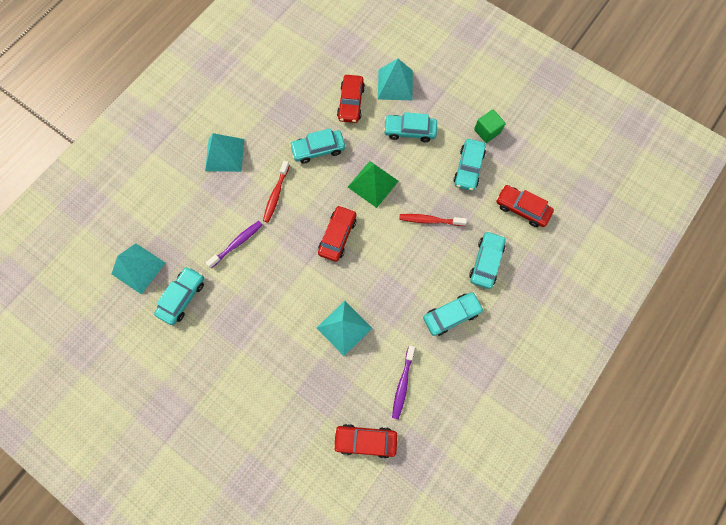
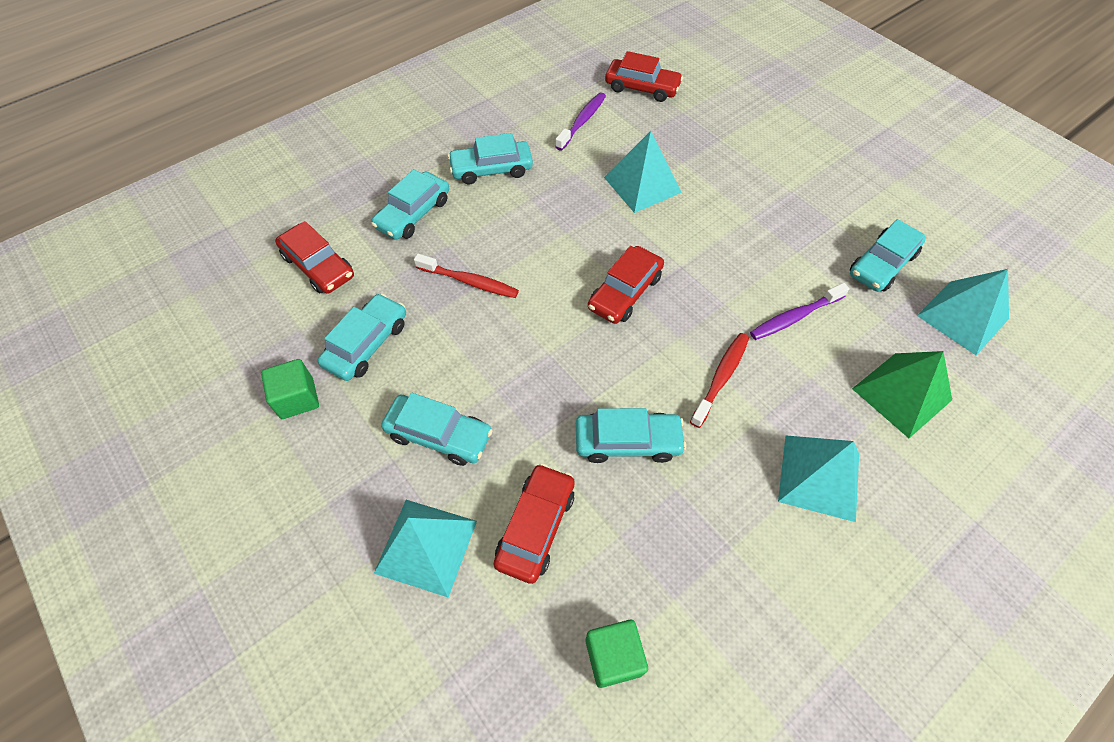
camera: 165 degrees left, 15 degrees down
green pyramid [348,161,398,208] -> green pyramid moved to [852,351,952,438]
none -> green cube [586,620,648,688]

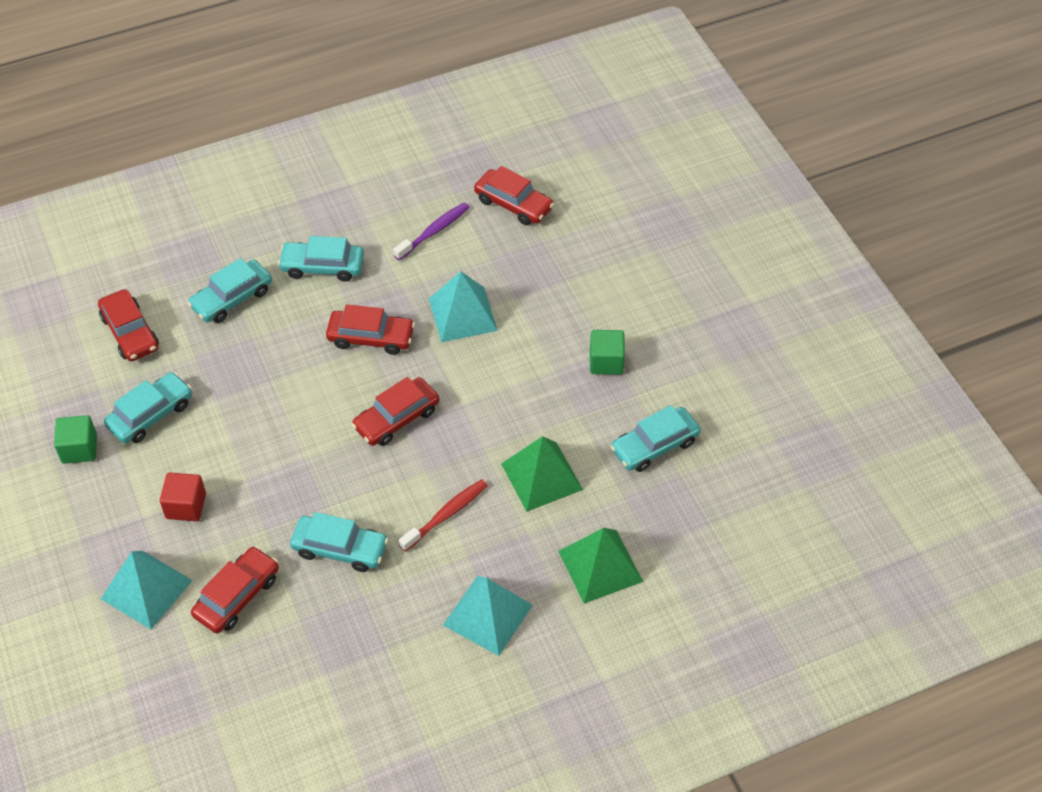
camera: 15 degrees right, 5 degrees down
turquoise car [381,393,493,466] -> red cube [160,473,206,521]
red toothbrush [414,254,519,298] -> none
green cube [586,620,648,688] -> green cube moved to [590,330,625,375]
purple toothbrush [750,283,850,340] -> green pyramid [501,436,583,512]
turquoise pyramid [917,269,1009,355] -> none
none -> red car [326,304,415,355]

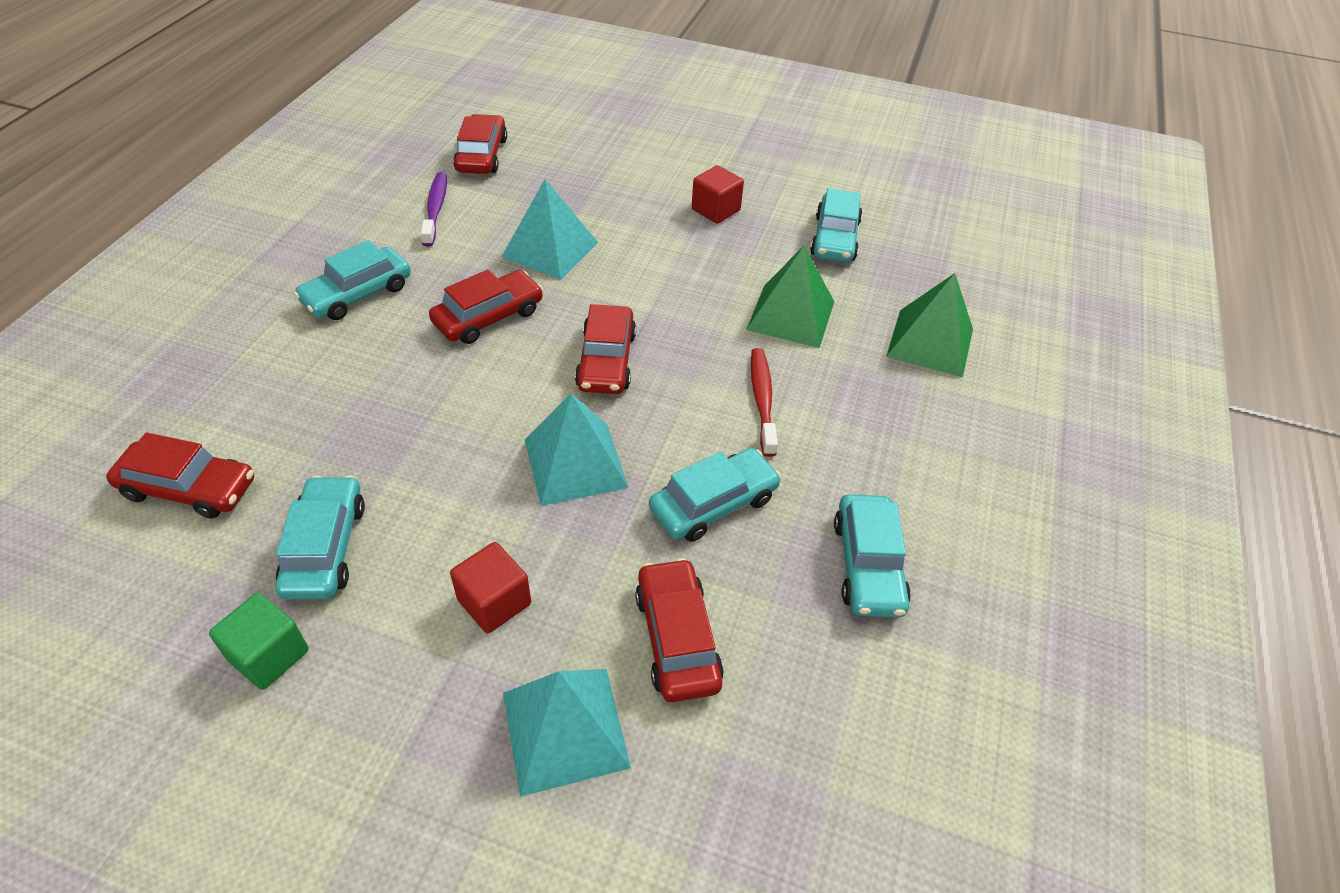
camera: 50 degrees left, 5 degrees down
turquoise car [187,258,272,323] -> turquoise car moved to [834,494,911,618]
turquoise pyramid [443,576,533,656] -> turquoise pyramid moved to [525,393,628,506]
red car [474,166,554,225] -> red car turned 75 degrees counterclockwise [453,114,507,174]
green cube [590,330,625,375] -> red cube [692,165,744,224]

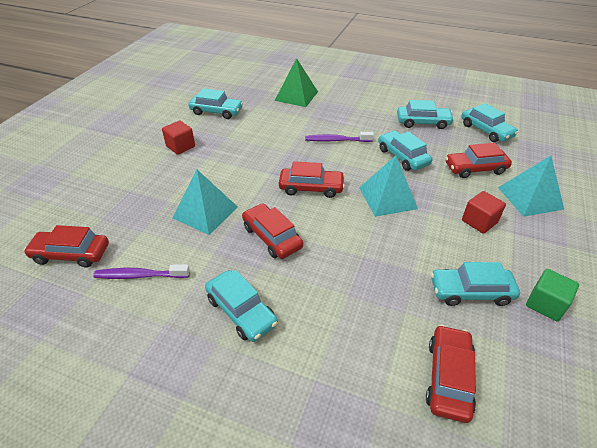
camera: 85 degrees left, 5 degrees down
green pyramid [746,245,834,348] -> none
red toothbrush [751,348,778,457] -> purple toothbrush [305,132,374,142]
none -> turquoise car [461,103,518,142]

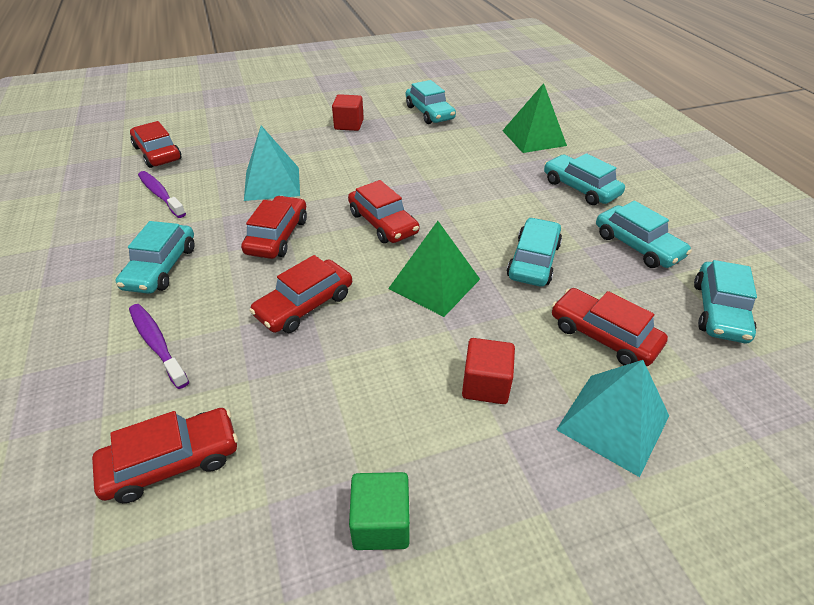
camera: 50 degrees right, 0 degrees up
purple toothbrush [305,132,374,142] -> purple toothbrush moved to [129,304,189,389]
turquoise pyramid [359,155,418,217] -> green pyramid [388,221,480,317]
turquoise car [431,262,520,306] -> turquoise car moved to [544,153,625,205]
none -> red car [249,255,352,333]

